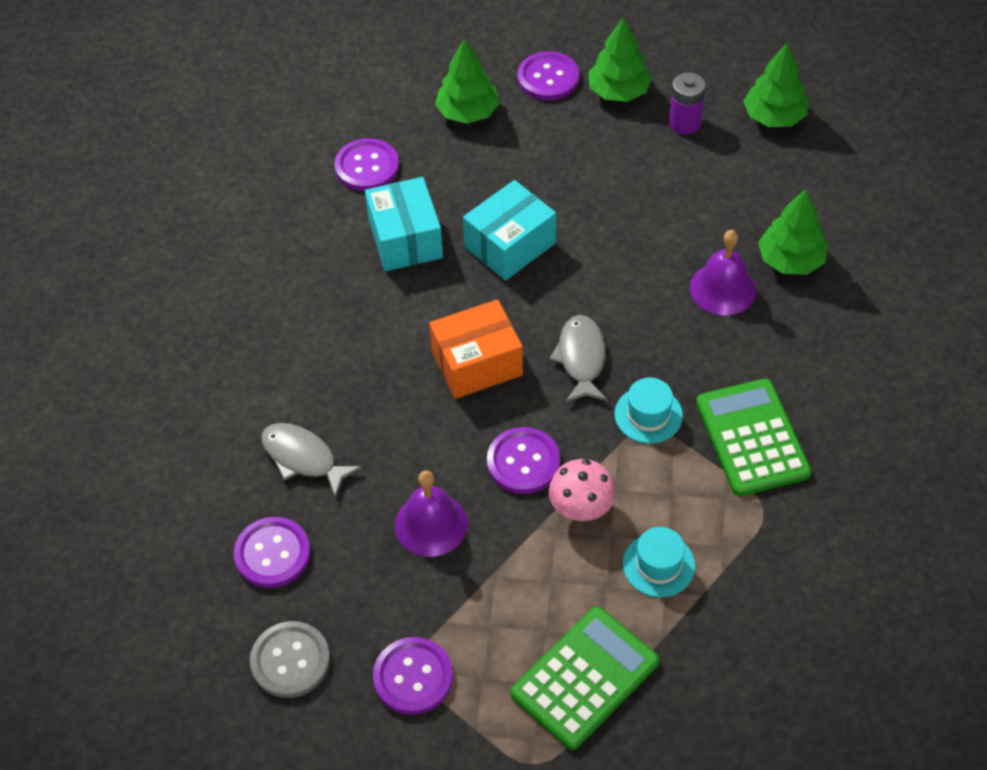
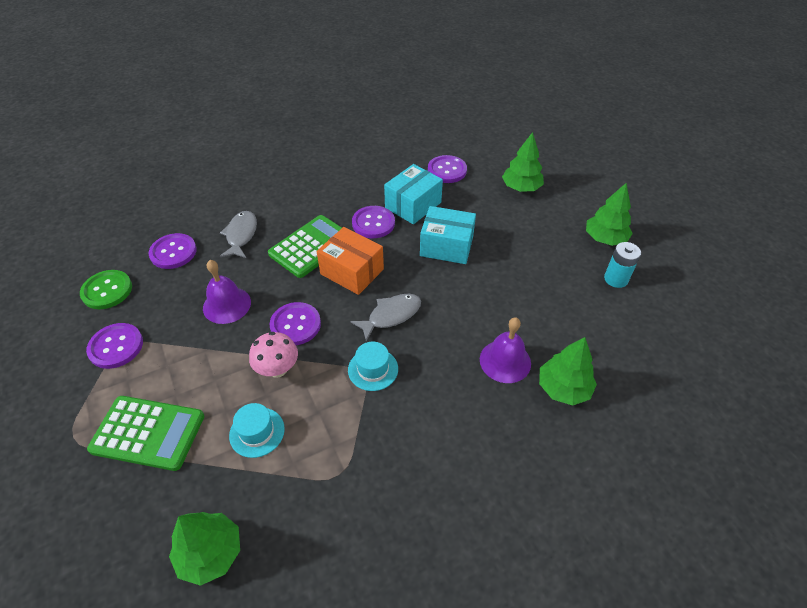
camera: 55 degrees right, 5 degrees down
grey button [250,621,330,698] -> green button [80,270,132,309]
purple button [518,51,579,101] -> purple button moved to [352,206,395,238]
purple battery [669,73,706,135] -> turquoise battery [604,242,641,288]
green calculator [696,379,812,496] -> green calculator moved to [268,215,342,278]
green tree [743,43,808,127] -> green tree moved to [169,512,240,586]

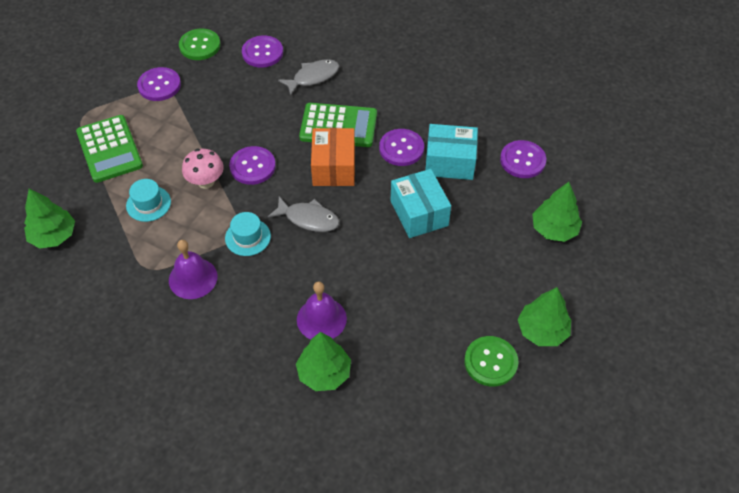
camera: 55 degrees right, 5 degrees up
purple bell [203,260,251,324] -> purple bell moved to [169,240,217,299]
turquoise battery [604,242,641,288] -> green button [464,336,518,387]

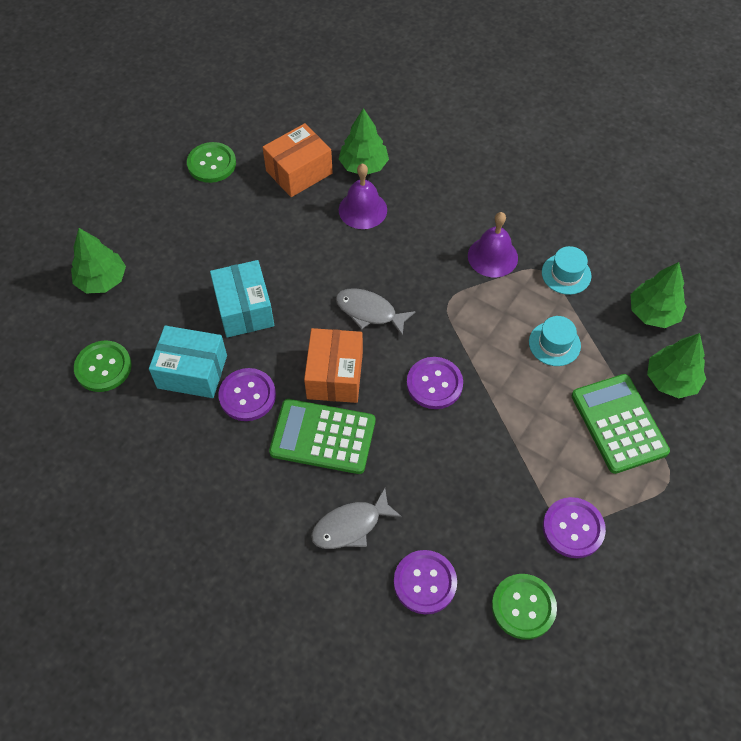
camera: 175 degrees left, 5 degrees up
pink mushroom [182,149,224,189] -> none
turquoise hat [225,212,271,256] -> turquoise hat moved to [542,246,592,295]
purple button [500,140,546,178] -> green button [74,341,132,392]
green tree [518,287,571,346] -> green tree moved to [647,333,706,398]
none -> orange box [263,123,333,197]

